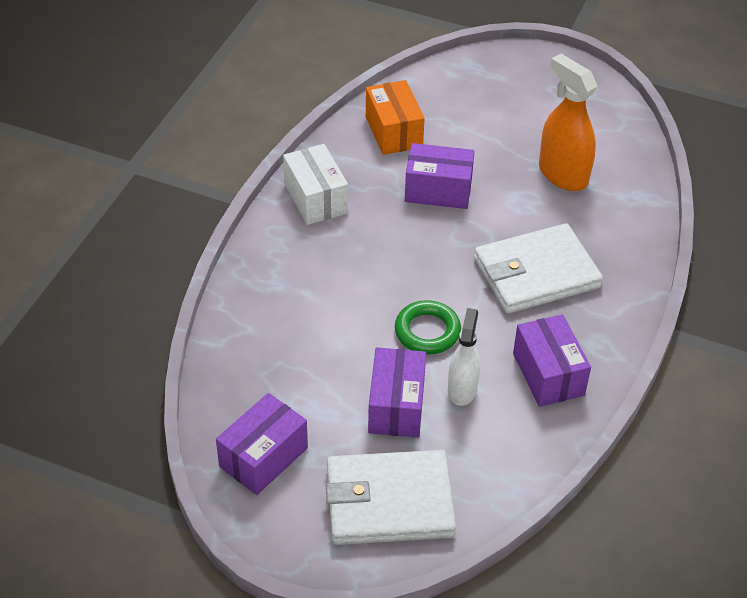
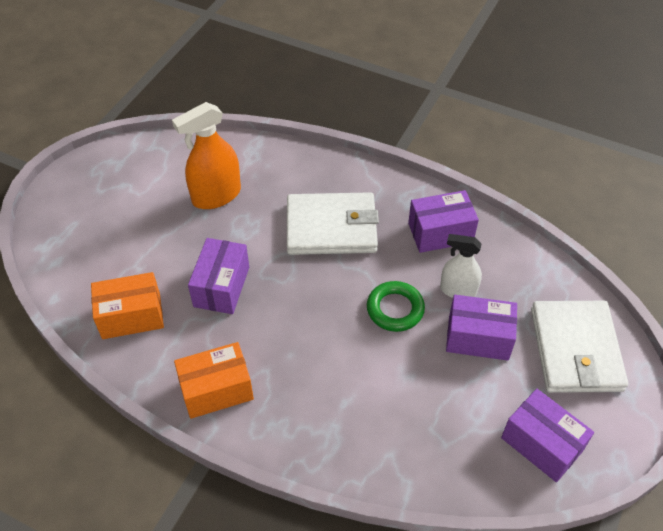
camera: 85 degrees left, 5 degrees up
white box [283,144,348,225] -> orange box [174,342,254,419]
white wallet [474,223,603,313] -> white wallet turned 75 degrees counterclockwise [287,192,379,255]

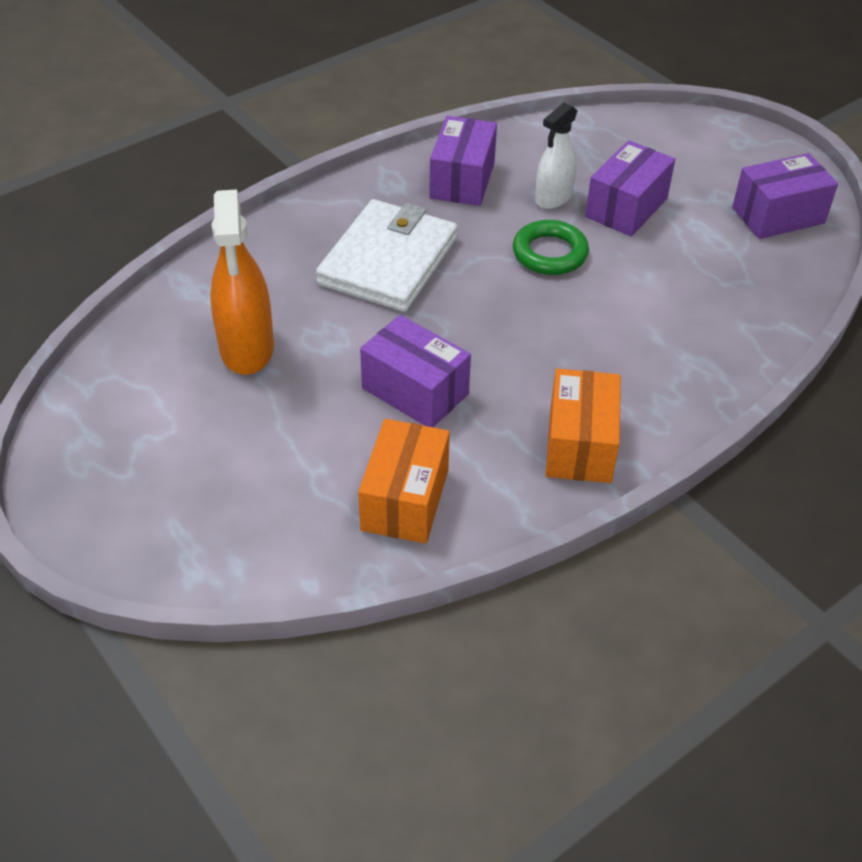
camera: 65 degrees left, 5 degrees down
white wallet [531,301,628,393] -> none

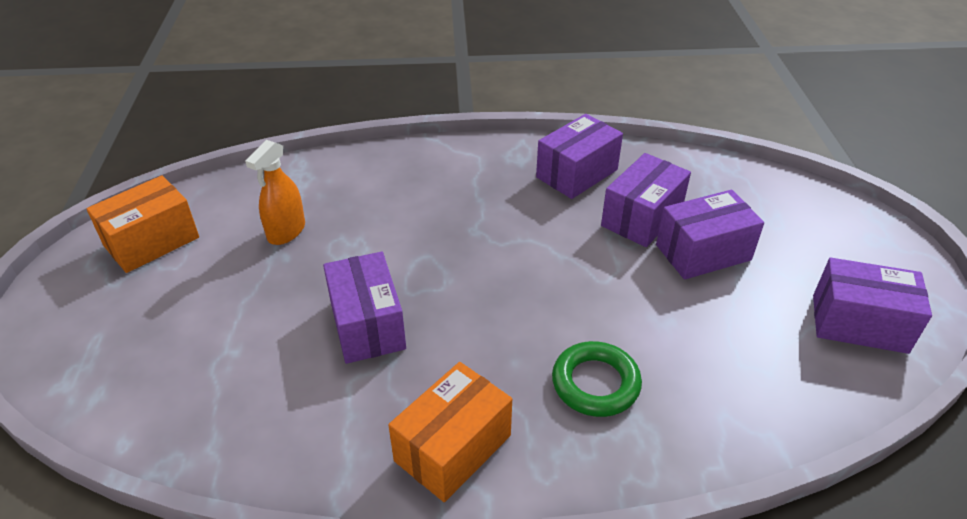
camera: 35 degrees right, 5 degrees down
orange spray bottle [210,189,274,375] -> orange spray bottle [245,140,305,245], size x0.65
white wallet [316,199,458,312] -> none
orange box [358,419,450,544] -> orange box moved to [86,176,199,273]
green ring [513,220,589,275] -> green ring moved to [552,341,642,417]
white spray bottle [535,102,577,209] -> purple box [601,153,691,247]

